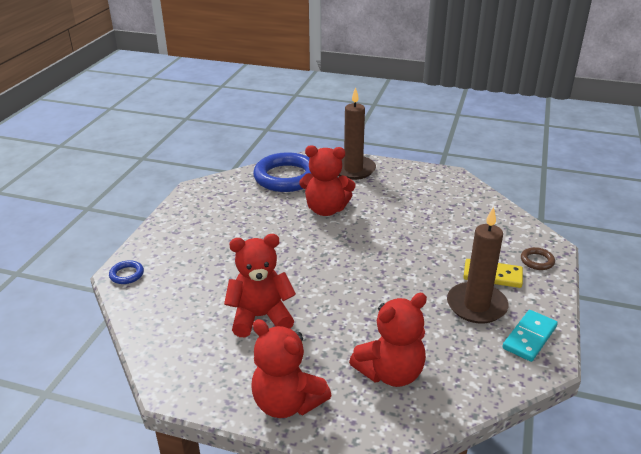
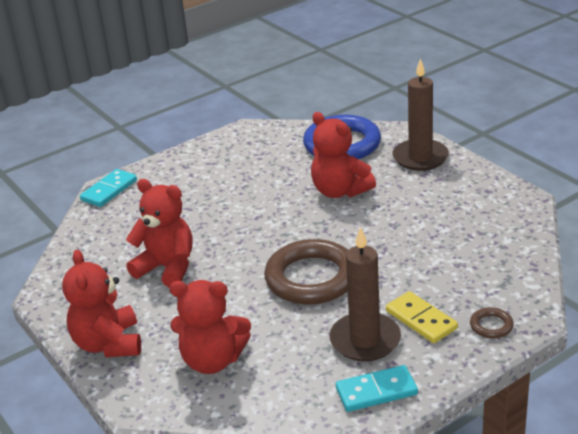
camera: 40 degrees right, 0 degrees up
blue ring [109,260,144,284] -> turquoise domino [80,169,137,207]
none -> brown ring [264,239,348,305]

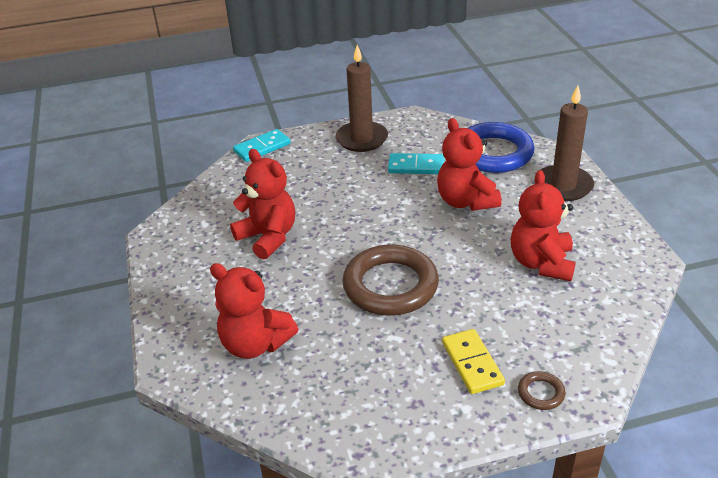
camera: 20 degrees right, 5 degrees up
red teddy bear [62,250,141,357] -> red teddy bear moved to [511,170,576,281]
brown candle [329,226,401,362] -> brown candle moved to [335,45,388,152]
turquoise domino [336,365,418,412] -> turquoise domino moved to [388,153,444,174]

